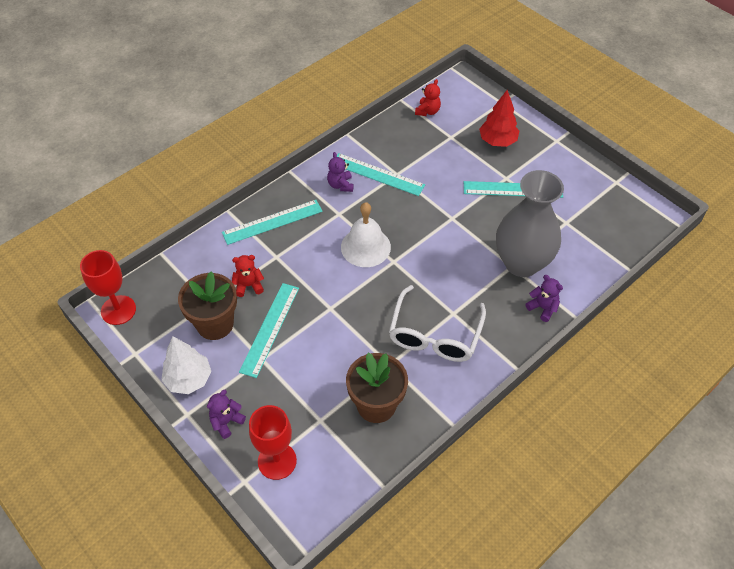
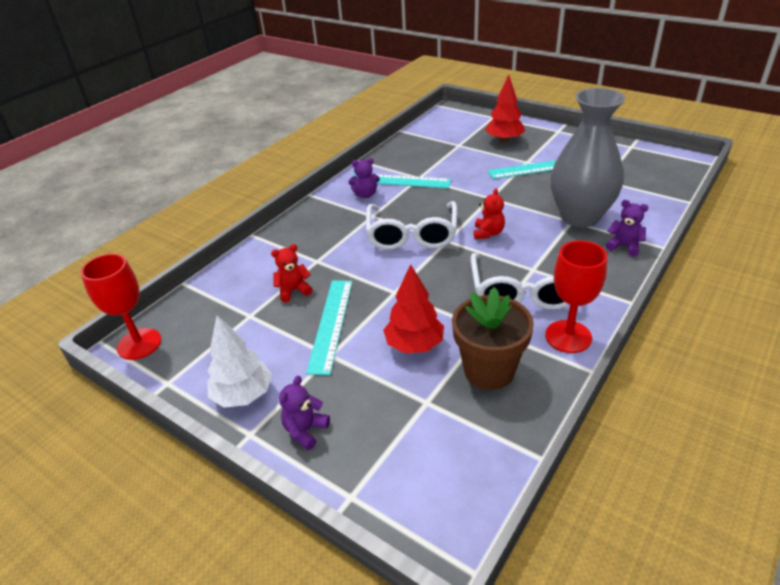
camera: 10 degrees left, 15 degrees down
brown flower pot [178,271,237,340] -> none
turquoise ruler [222,200,323,245] -> none
red goblet [249,405,297,480] -> red goblet moved to [545,240,607,353]
purple teddy bear [327,152,354,192] -> purple teddy bear turned 75 degrees counterclockwise [348,158,380,198]
white bell [341,202,391,267] -> white glasses [366,201,457,250]
red teddy bear [415,79,441,116] -> red teddy bear moved to [474,188,505,239]
none -> red tree [383,264,444,353]

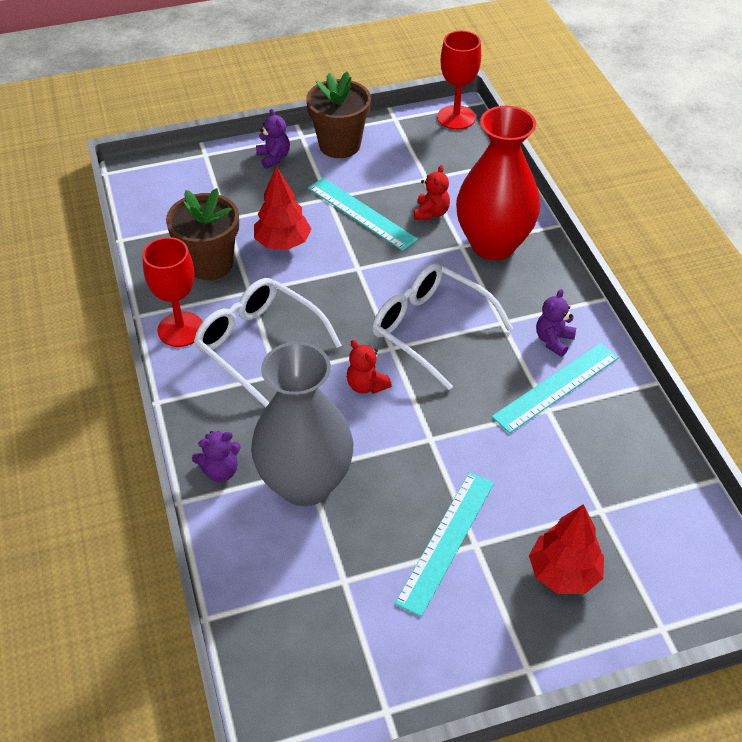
camera: 125 degrees right, 10 degrees up
white tree [207,315,272,408] -> brown flower pot [306,72,371,158]
none -> red vase [456,106,540,260]

